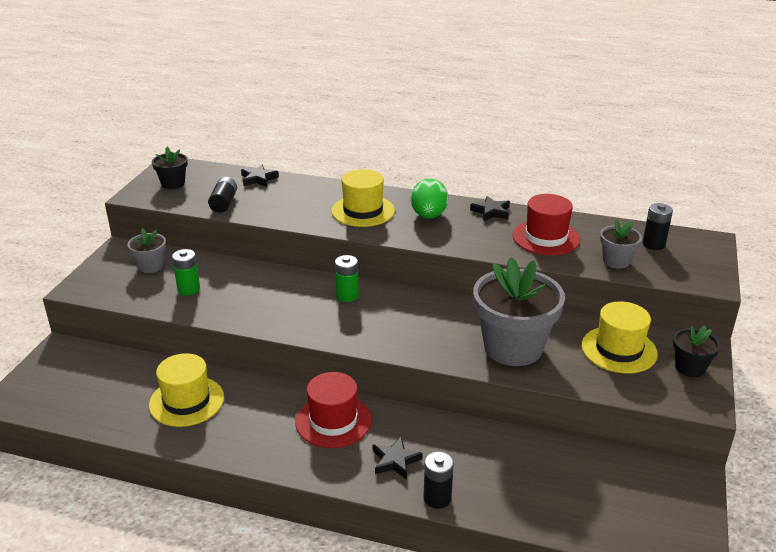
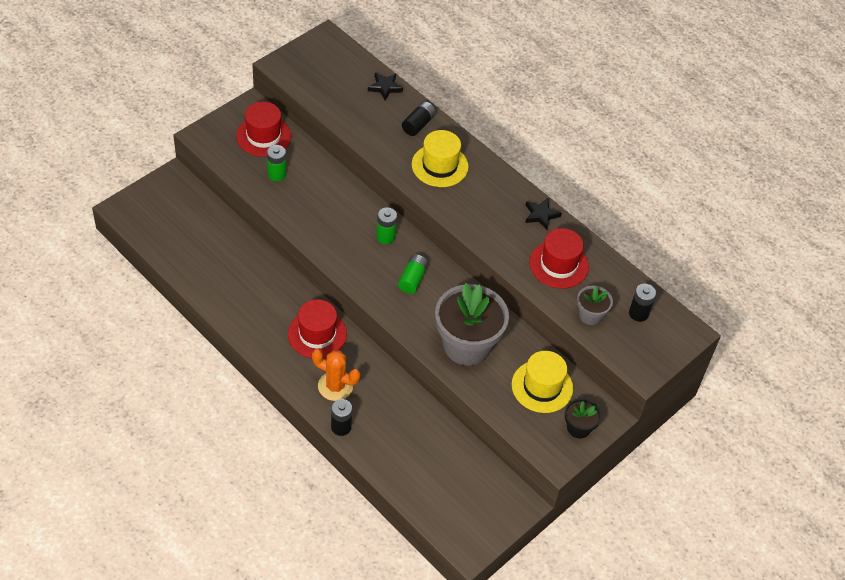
camera: 25 degrees right, 20 degrees up
grey flower pot [127,228,166,273] -> red hat [236,102,291,157]
yellow hat [149,353,224,427] -> none
black flower pot [152,147,188,189] -> none
black battery [208,177,237,213] -> black battery moved to [402,102,436,136]
black star [373,437,423,479] -> orange cactus [312,349,360,401]
green egg [411,179,448,219] -> none
none -> green battery [398,255,428,294]

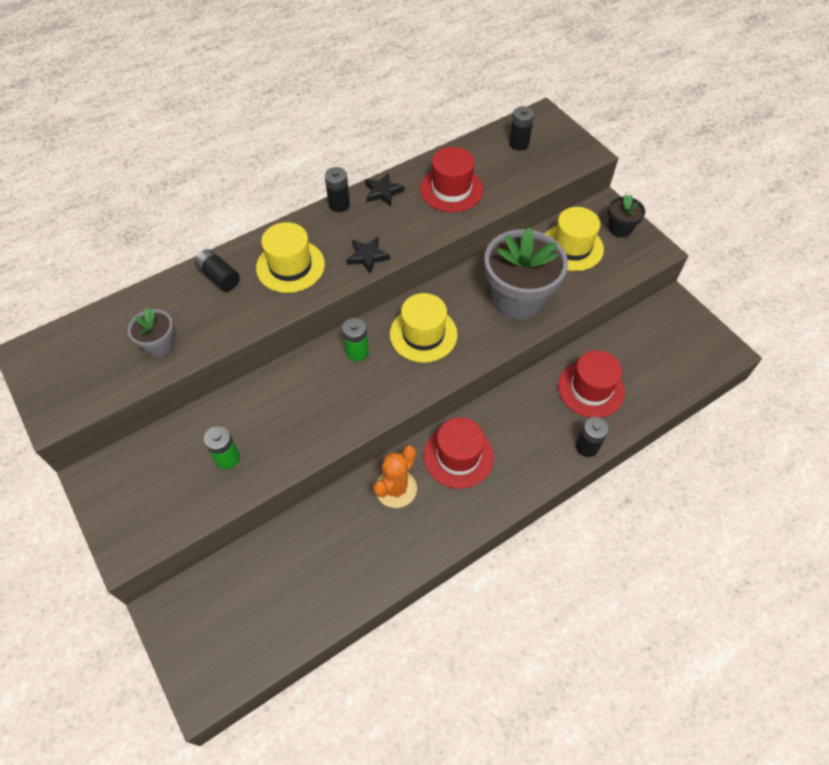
camera: 75 degrees left, 5 degrees up
red hat [236,102,291,157] -> red hat moved to [558,350,625,418]
orange cactus [312,349,360,401] -> orange cactus moved to [373,445,417,508]
black star [368,73,403,101] -> black star moved to [346,237,390,274]
green battery [398,255,428,294] -> yellow hat [390,293,458,363]
grey flower pot [577,286,613,325] -> grey flower pot moved to [128,308,174,357]
none -> black battery [325,167,350,212]

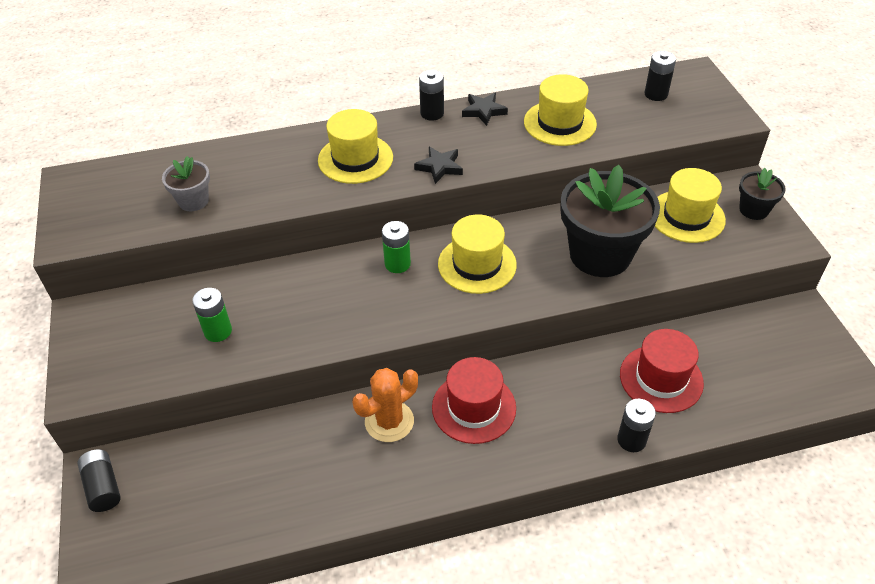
camera: 20 degrees right, 10 degrees down
black battery [195,249,240,291] -> black battery moved to [77,449,121,512]
red hat [420,147,484,212] -> yellow hat [524,74,597,146]
grey flower pot [484,227,568,320] -> black flower pot [561,165,660,277]

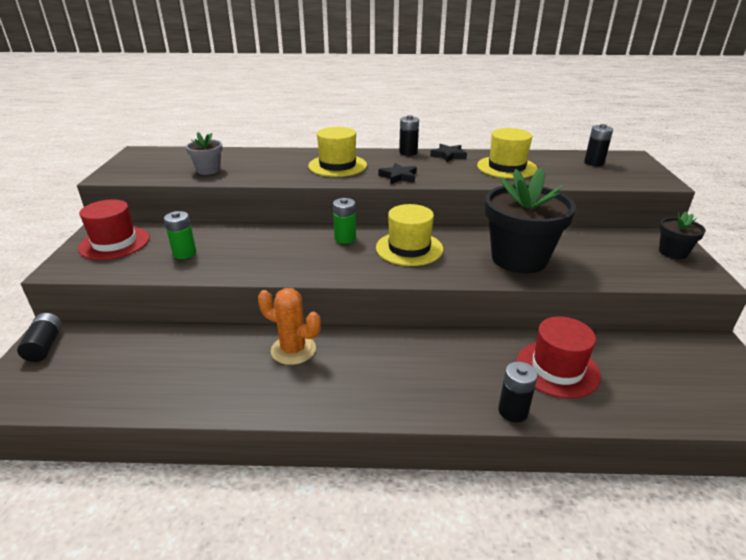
camera: 15 degrees right, 15 degrees down
orange cactus [353,368,418,442] -> orange cactus turned 45 degrees clockwise [258,288,321,365]
red hat [432,357,516,444] -> red hat moved to [78,200,150,260]
yellow hat [655,168,726,243] -> none

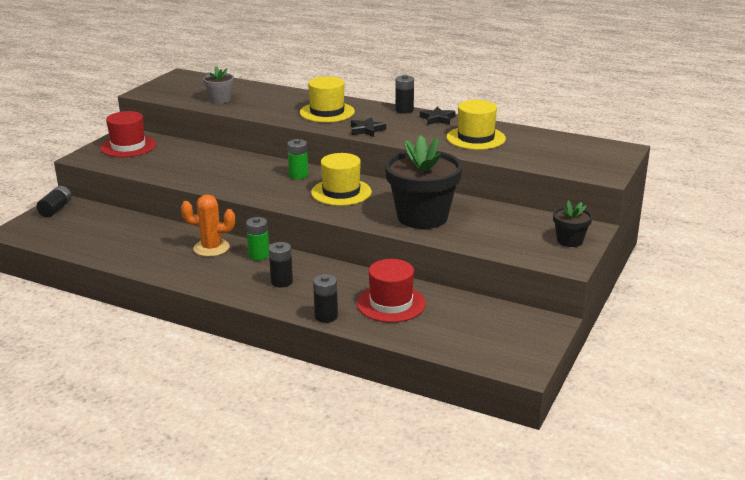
camera: 25 degrees right, 5 degrees down
green battery [164,211,196,259] -> green battery moved to [246,217,269,260]
orange cactus [258,288,321,365] -> orange cactus turned 45 degrees counterclockwise [181,194,235,257]
black battery [584,124,613,166] -> black battery moved to [269,242,293,288]

